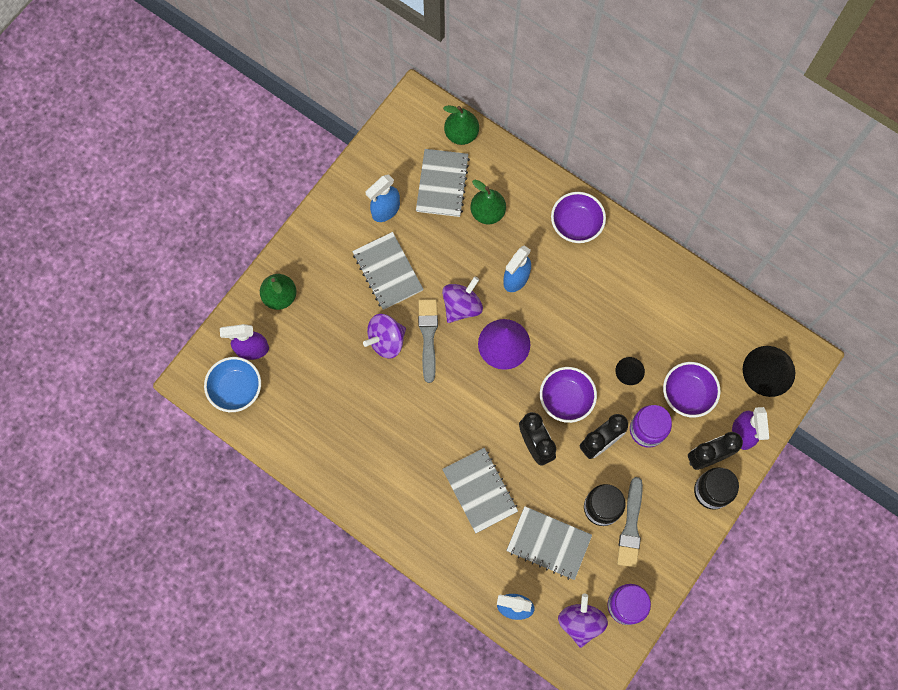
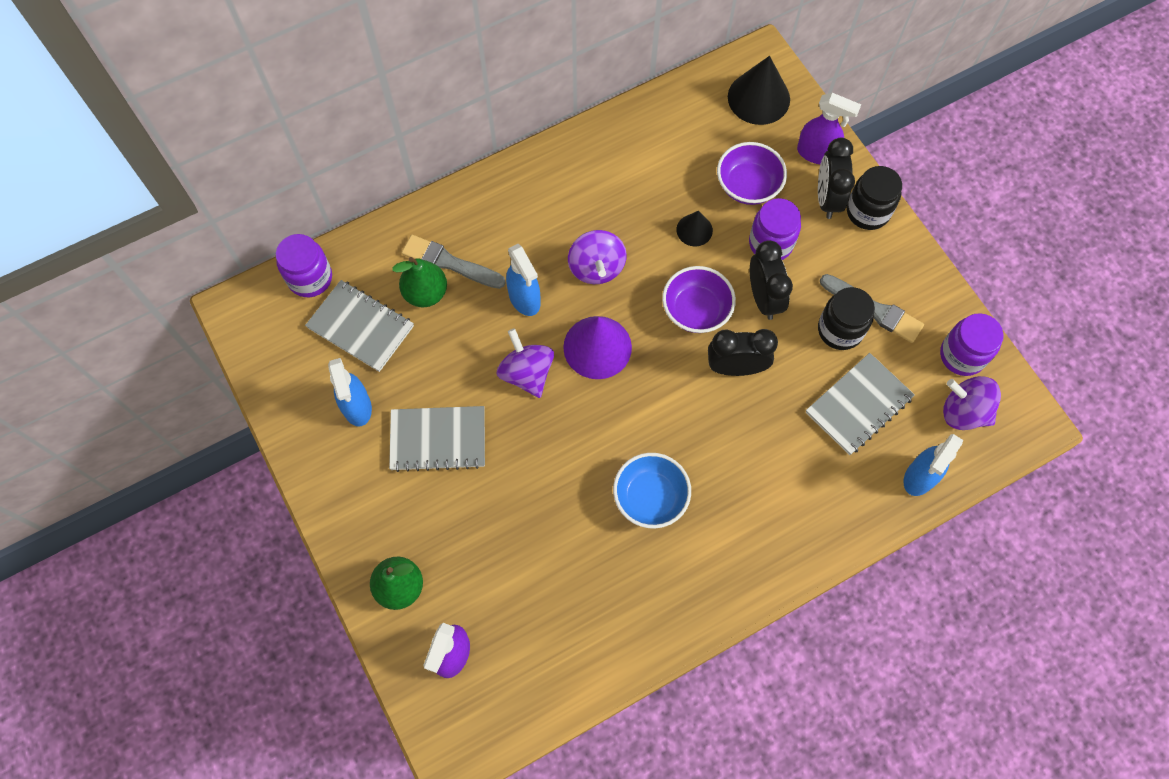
camera: 65 degrees left, 5 degrees down
blue bowl [204,357,261,412] -> blue bowl moved to [613,453,691,528]
purple spinning top [363,314,406,358] -> purple spinning top moved to [568,230,627,284]
grey brush [418,299,438,383] -> grey brush moved to [401,235,506,289]
grey notebook [442,448,518,533] -> none
green pear [443,105,479,145] -> purple jar [276,234,332,297]
purple bowl [551,192,606,243] -> none

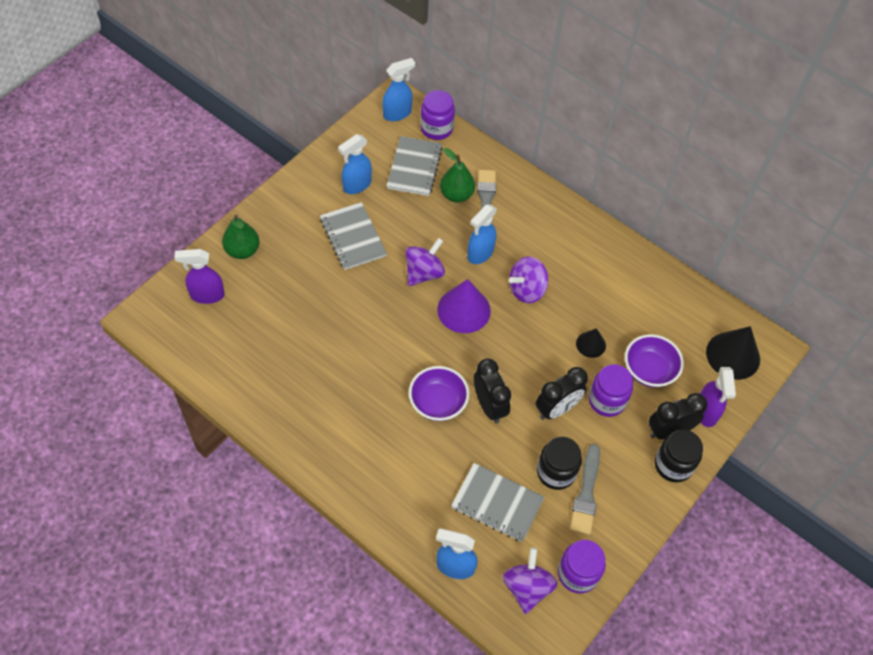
camera: 65 degrees right, 10 degrees down
blue bowl [613,453,691,528] -> none
purple bowl [662,266,736,333] -> purple bowl moved to [409,366,469,421]
none -> blue spray bottle [382,58,415,121]

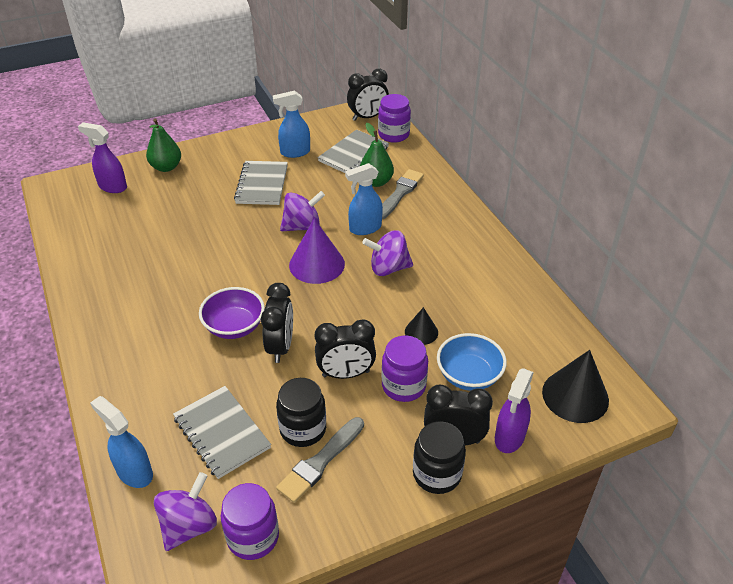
camera: 30 degrees right, 15 degrees down
blue spray bottle [382,58,415,121] -> black clock [347,69,389,121]
purple bowl [625,334,684,388] -> blue bowl [437,333,507,391]

